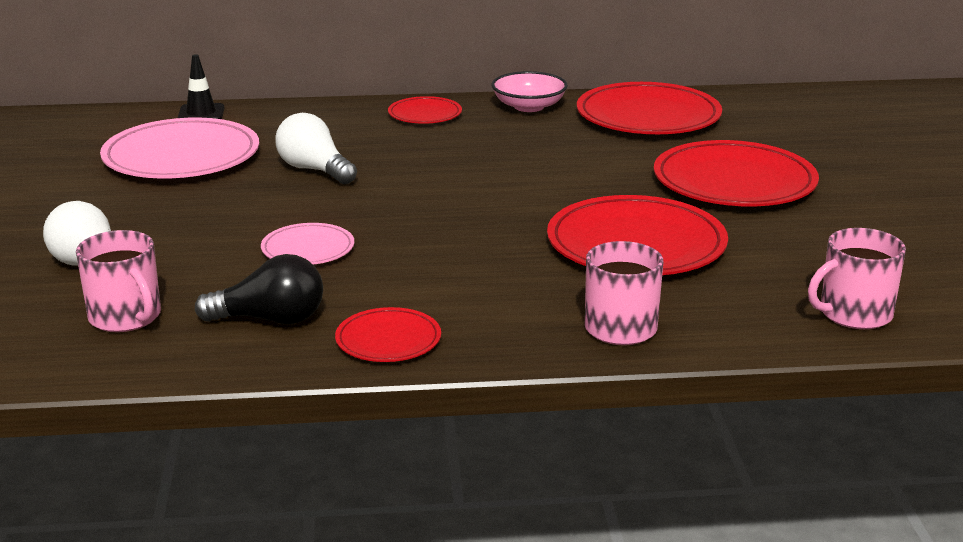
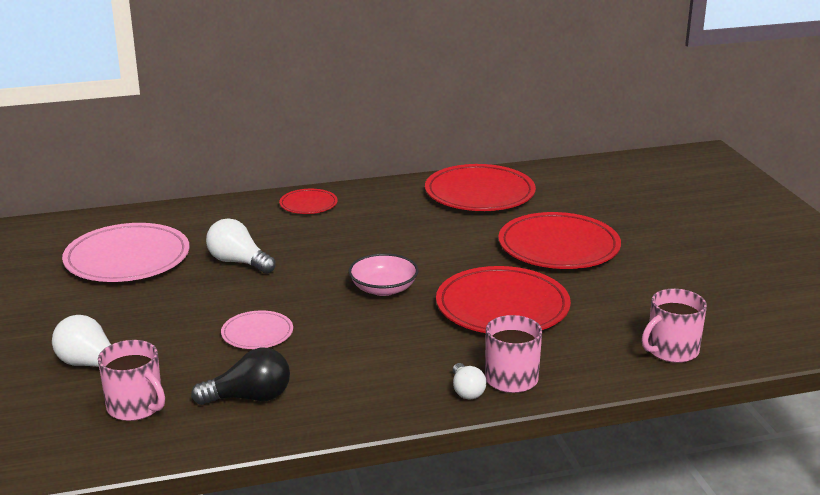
camera: 10 degrees left, 0 degrees up
black traffic cone [178,54,225,119] -> none
red plate [335,307,441,362] -> none
pink bowl [492,71,568,112] -> pink bowl moved to [348,253,418,296]
none -> white light bulb [453,363,486,399]

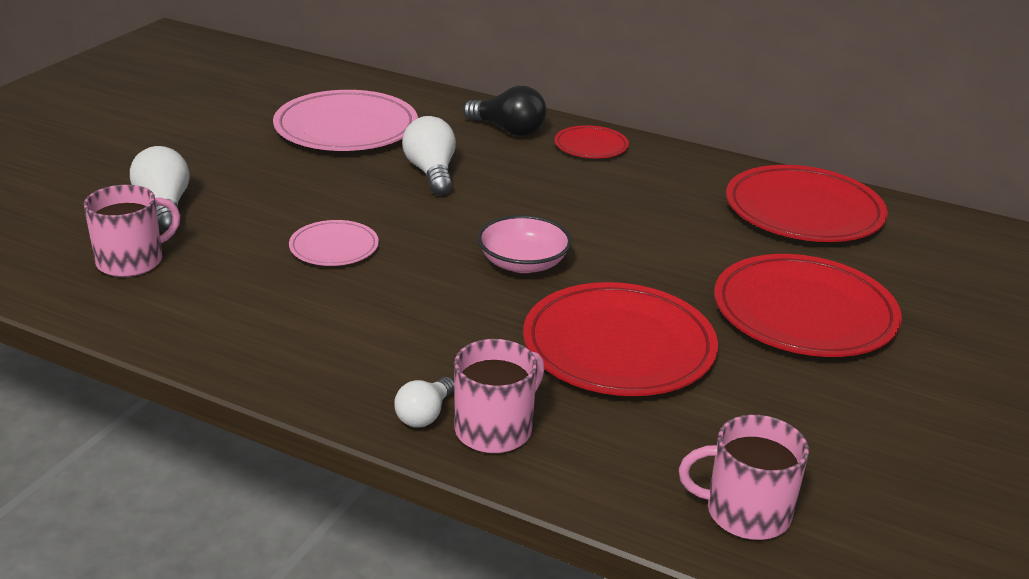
camera: 40 degrees right, 5 degrees up
pink mug [98,340,165,421] -> pink mug turned 120 degrees counterclockwise [84,185,180,277]
black light bulb [191,348,290,405] -> black light bulb moved to [463,86,546,136]

